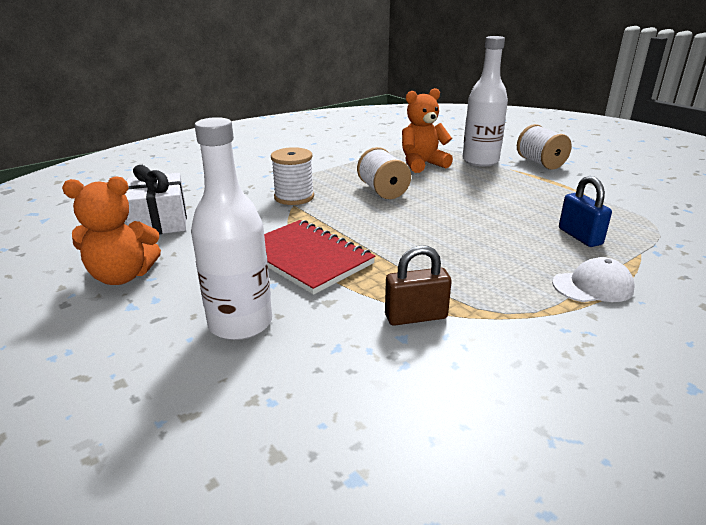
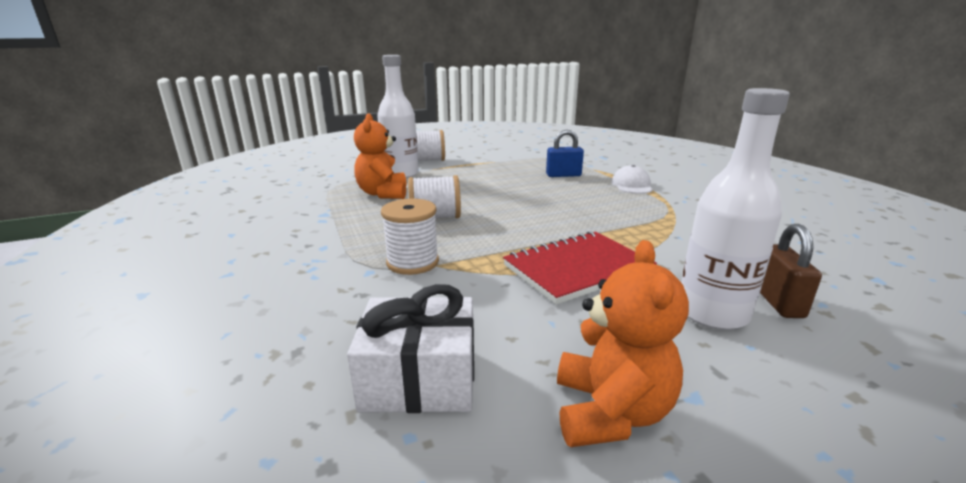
camera: 75 degrees left, 5 degrees down
brown padlock [385,245,452,326] -> brown padlock moved to [760,224,822,318]

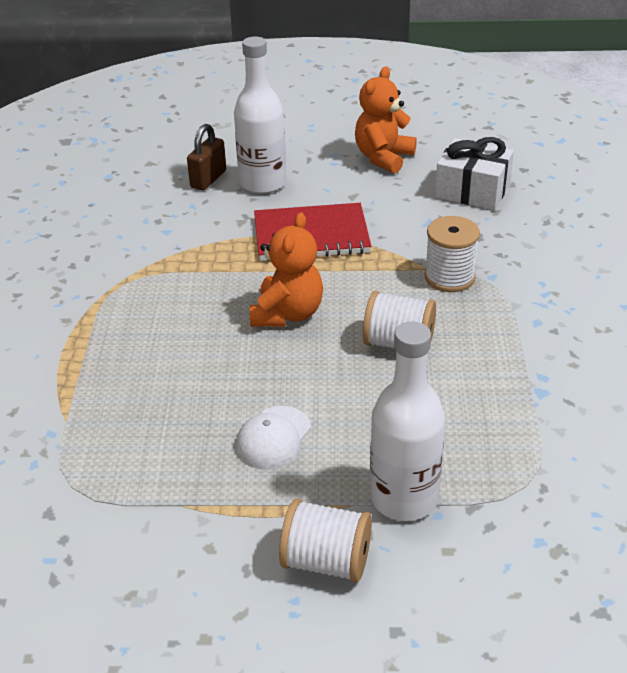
camera: 155 degrees left, 15 degrees up
orange teddy bear [354,113,406,199] -> orange teddy bear moved to [250,212,323,327]
blue padlock [546,130,584,177] -> none
white cap [611,165,653,194] -> white cap moved to [235,406,311,470]

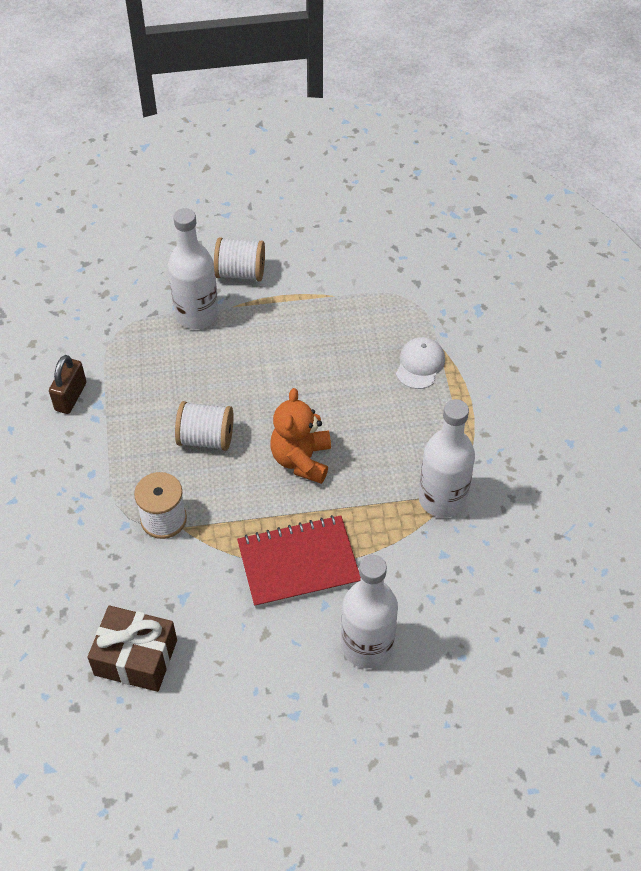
camera: 170 degrees right, 15 degrees up
brown padlock [187,124,226,190] -> brown padlock moved to [49,355,86,414]
white cap [235,406,311,470] -> white cap moved to [396,337,445,389]
orange teddy bear [355,66,417,174] -> none
white gift [435,137,514,210] -> brown gift [87,605,177,692]
none -> white bottle [419,399,475,518]

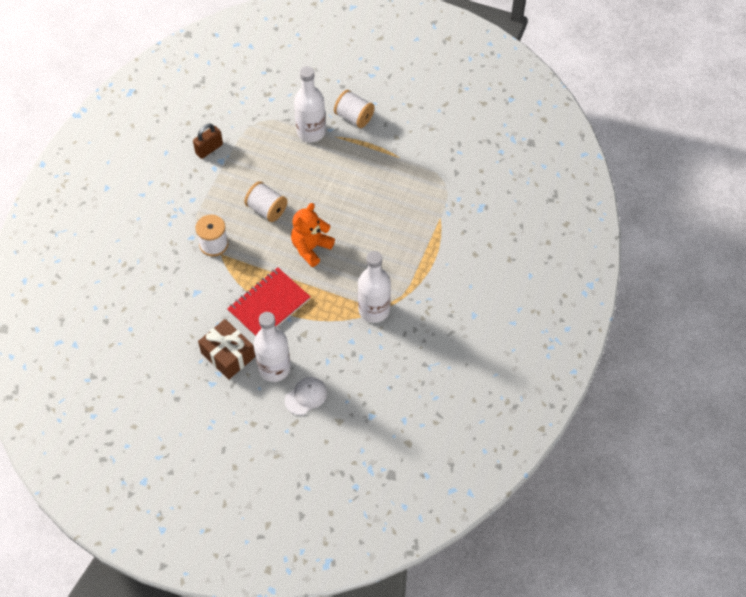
camera: 30 degrees right, 5 degrees up
brown gift [87,605,177,692] -> brown gift moved to [198,319,255,379]
red notebook [237,515,361,608] -> red notebook turned 60 degrees counterclockwise [227,267,310,337]
white cap [396,337,445,389] -> white cap moved to [285,377,327,415]

